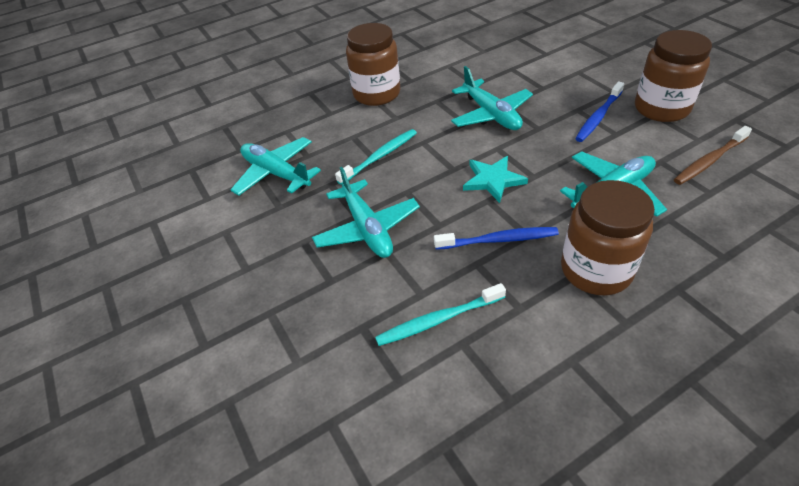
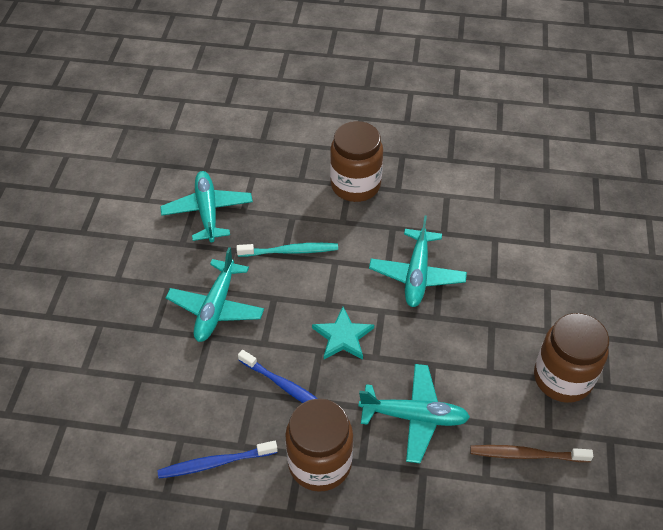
camera: 35 degrees right, 5 degrees up
turquoise toothbrush [375,283,506,346] -> none
blue toothbrush [575,81,624,142] -> blue toothbrush moved to [157,441,278,479]

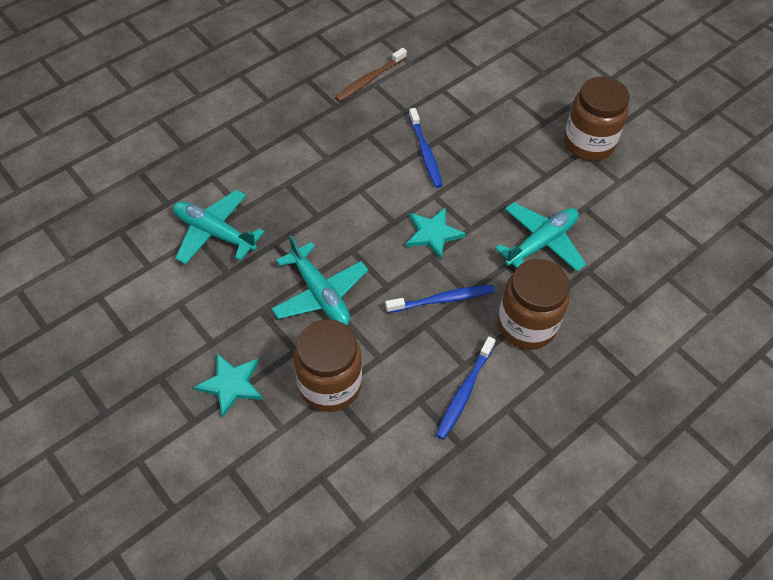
camera: 50 degrees left, 5 degrees up
turquoise toothbrush [237,243,338,257] -> none
brown jar [330,121,383,202] -> brown jar moved to [293,319,362,412]
turquoise plane [369,216,467,307] -> blue toothbrush [409,108,443,188]
brown toothbrush [470,445,593,462] -> brown toothbrush moved to [335,48,407,102]
none -> turquoise star [194,353,263,418]

